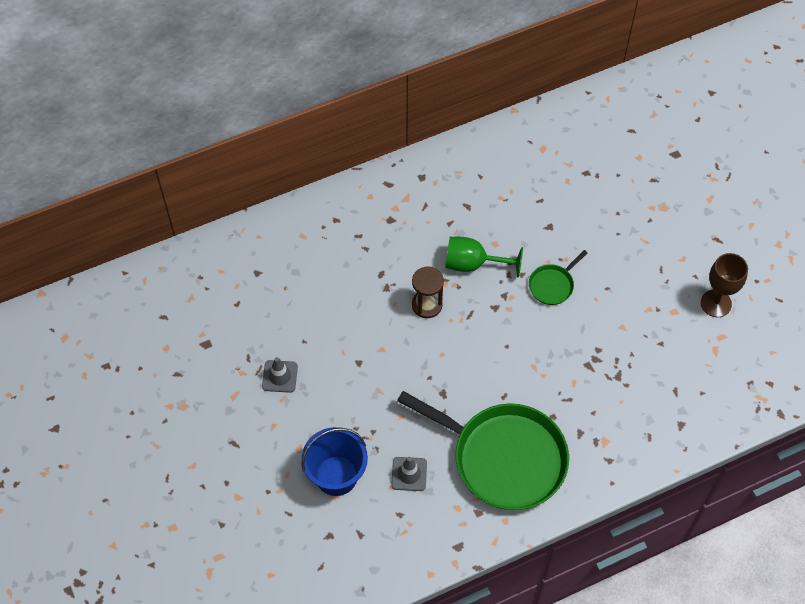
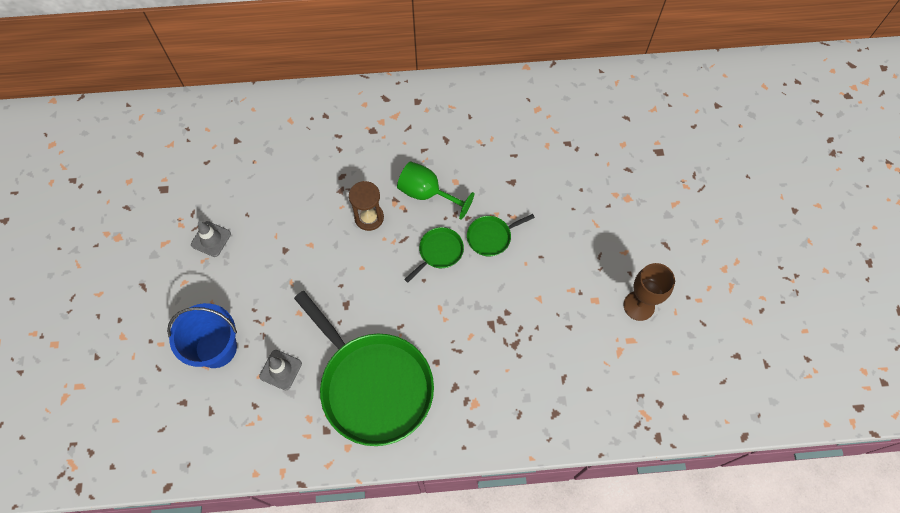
camera: 20 degrees right, 5 degrees up
none -> green pan [404,227,464,283]

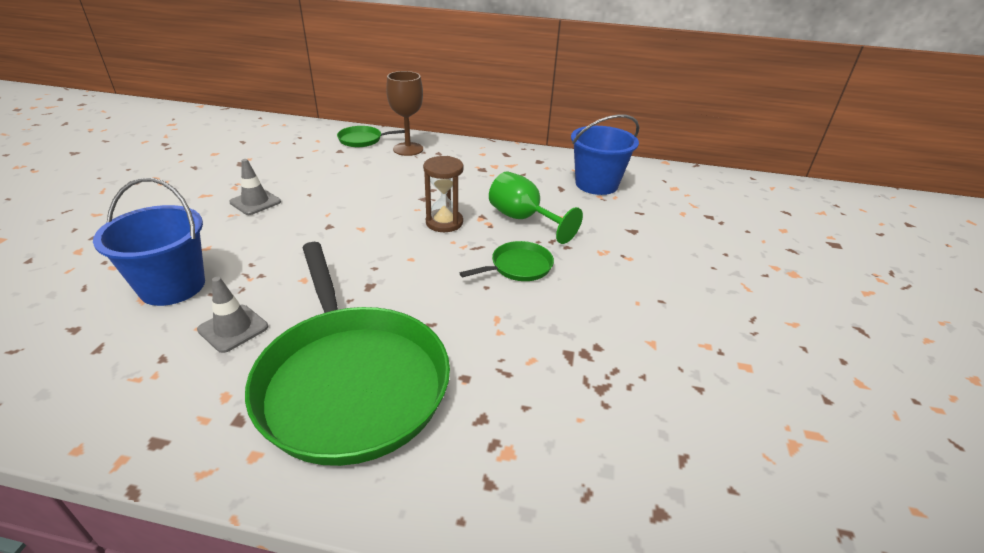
camera: 15 degrees right, 30 degrees down
green pan [467,214,535,256] -> green pan moved to [337,126,405,147]
brown goblet [624,263,675,321] -> brown goblet moved to [386,71,423,156]
none -> blue bucket [571,114,639,195]

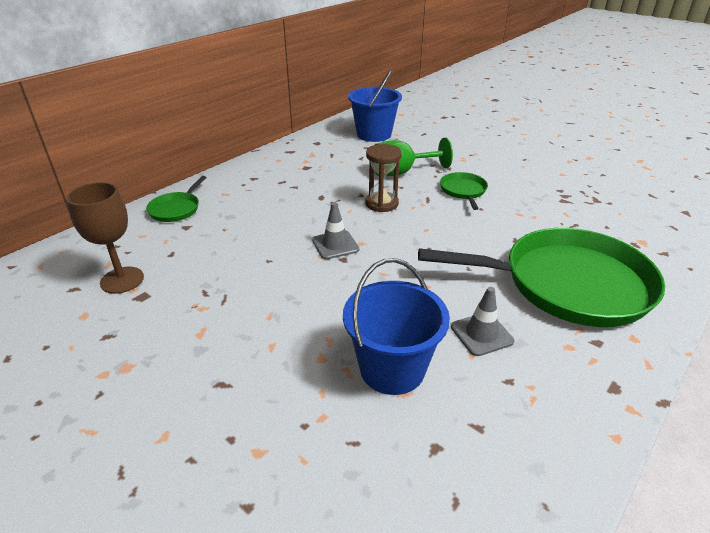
camera: 60 degrees left, 0 degrees up
grey traffic cone [229,159,281,215] -> grey traffic cone moved to [312,203,359,259]
brown goblet [386,71,423,156] -> brown goblet moved to [66,182,144,294]

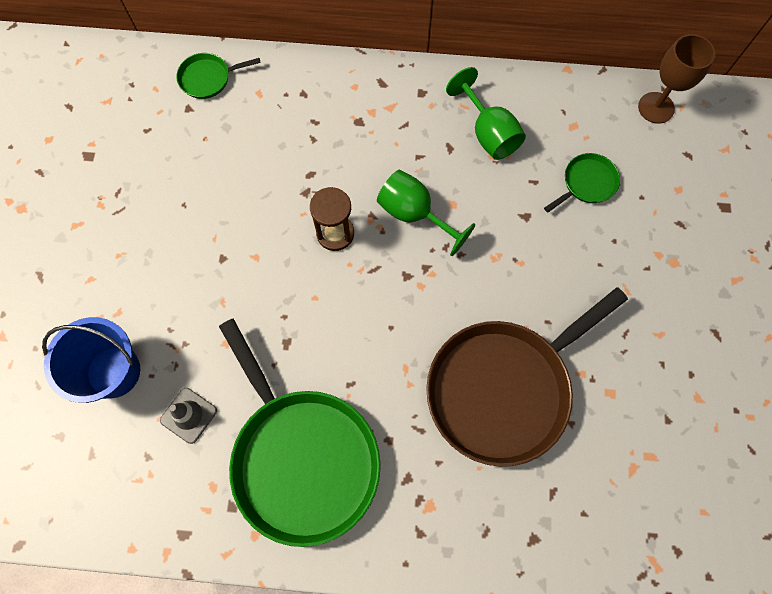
camera: 55 degrees right, 35 degrees up
brown goblet [66,182,144,294] -> brown goblet moved to [638,34,715,124]
grey traffic cone [312,203,359,259] -> none
blue bucket [348,70,402,142] -> green goblet [446,67,526,160]
green pan [440,172,488,210] -> green pan moved to [544,153,620,213]
none -> brown pan [426,287,628,467]

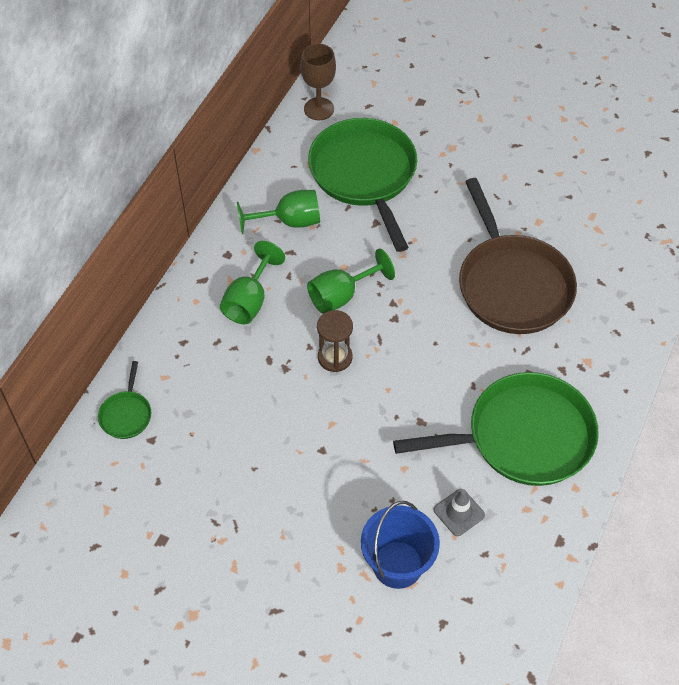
camera: 70 degrees left, 15 degrees down
green pan [544,153,620,213] -> green pan [308,118,417,252], size x2.34
none -> green goblet [220,241,285,324]

